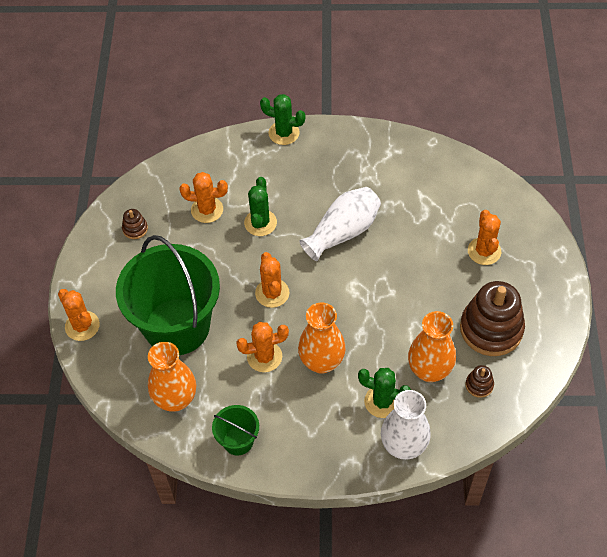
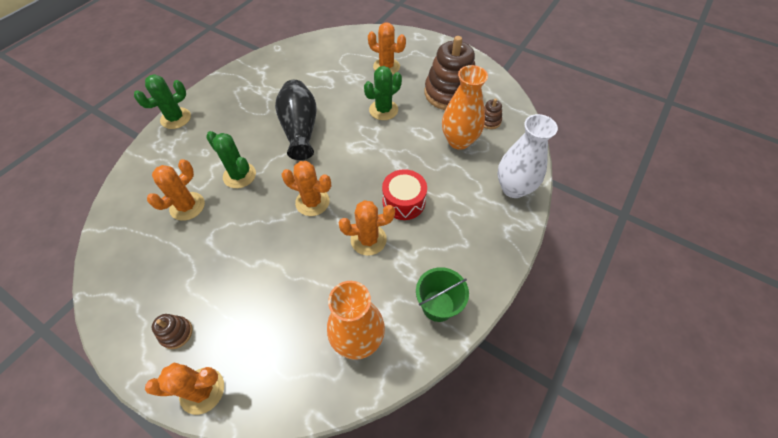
camera: 60 degrees left, 0 degrees up
green bucket [116,235,220,355] -> none
brown stacking toy [122,209,148,239] -> brown stacking toy moved to [152,314,193,349]
orange cactus [236,322,289,372] -> orange cactus turned 60 degrees clockwise [338,200,395,256]
orange vase [298,303,346,374] -> red drum [382,169,427,220]
white vase [299,187,381,261] -> black vase [275,80,317,160]
green cactus [358,368,411,418] -> green cactus moved to [364,66,402,120]

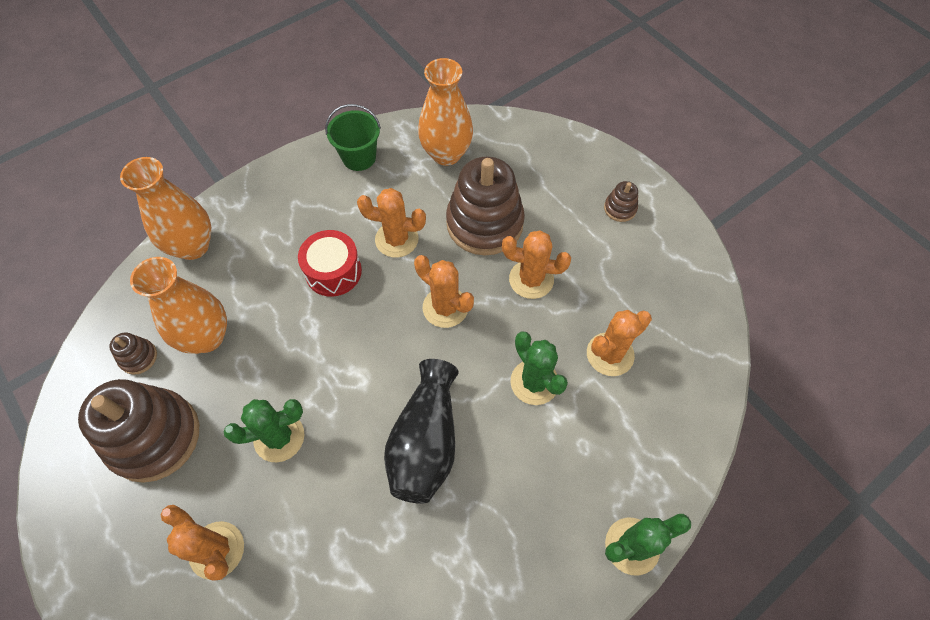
camera: 160 degrees left, 5 degrees up
orange cactus [145,363,224,415] -> orange cactus moved to [502,230,571,299]
white vase [497,114,558,198] -> orange vase [120,157,211,260]
none -> brown stacking toy [446,157,525,255]

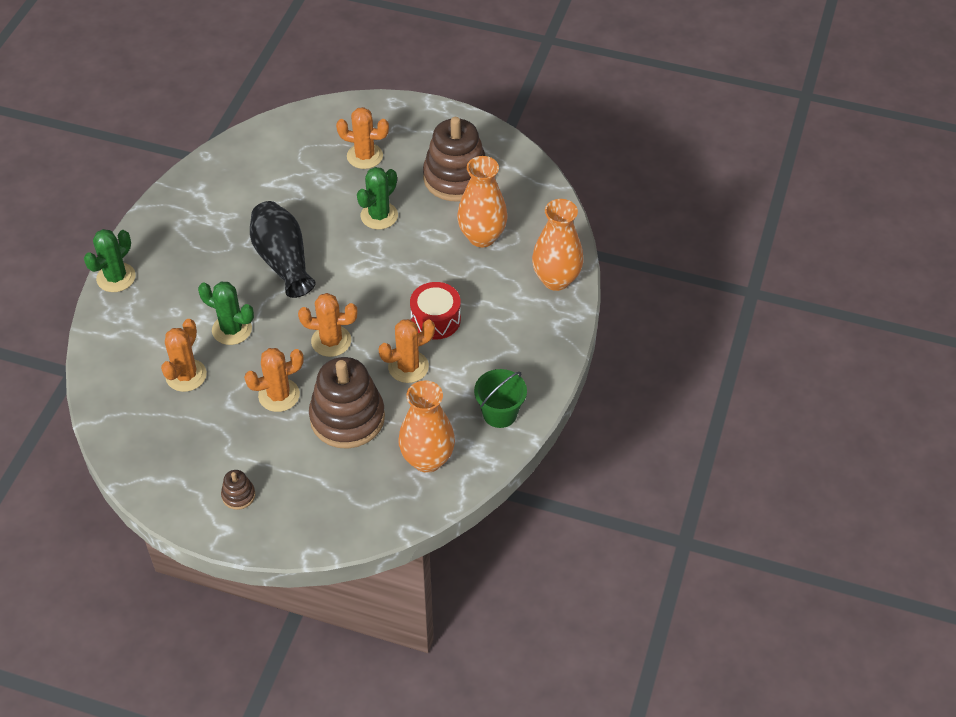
camera: 145 degrees right, 10 degrees down
brown stacking toy [109,332,157,375] -> none

